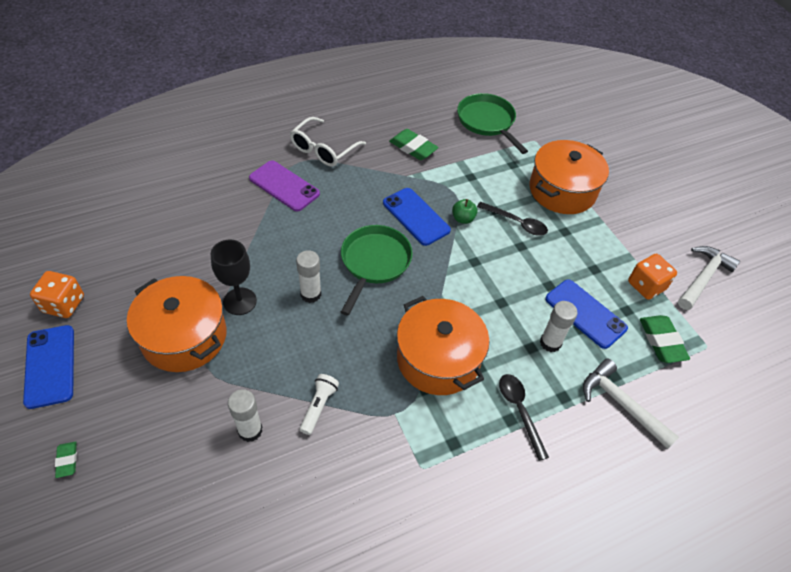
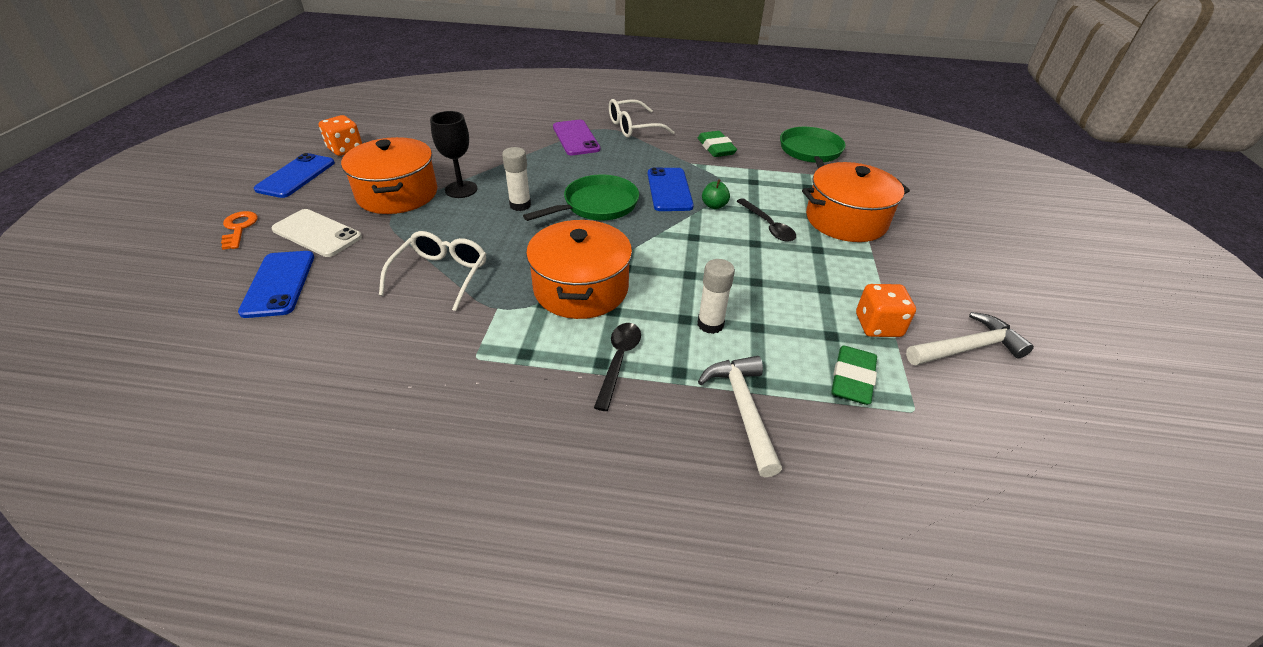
camera: 35 degrees right, 10 degrees down
green eraser [55,441,77,478] -> orange key [221,211,258,250]
white glue stick [228,389,263,442] -> none
white flashlight [300,374,339,435] -> white glasses [379,231,486,311]
blue phone [545,279,628,349] -> blue phone moved to [238,251,314,318]
none -> white phone [271,209,362,257]

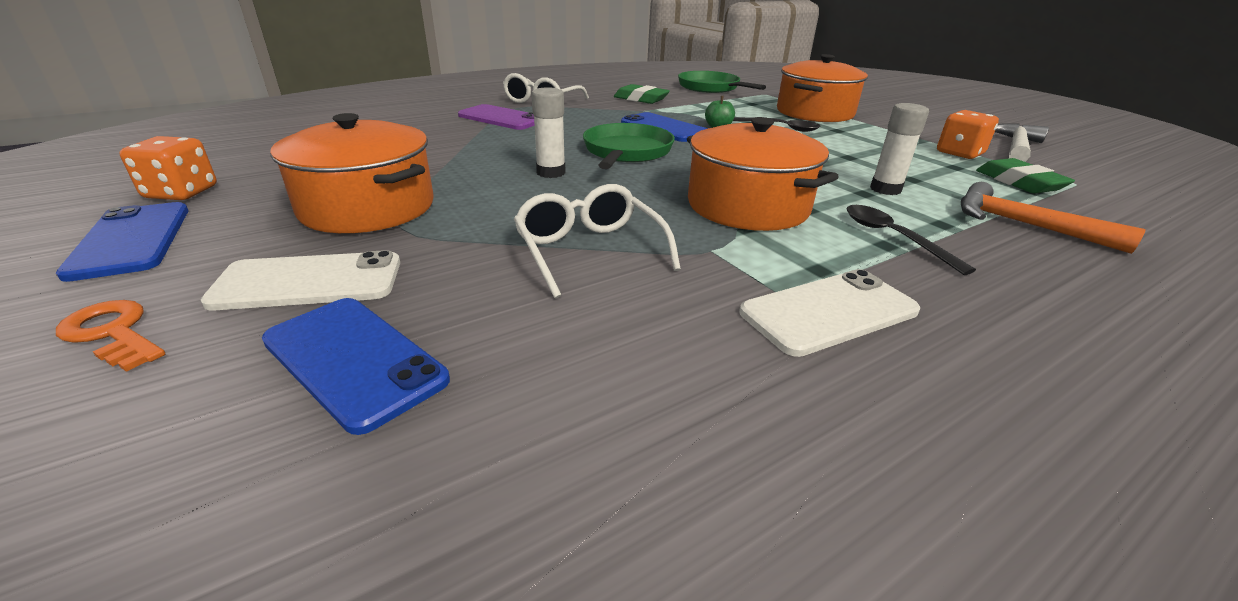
camera: 40 degrees left, 10 degrees down
black goblet [430,111,478,198] -> none
white hammer [698,356,782,477] -> orange hammer [961,182,1145,254]
none -> white phone [739,269,920,357]

